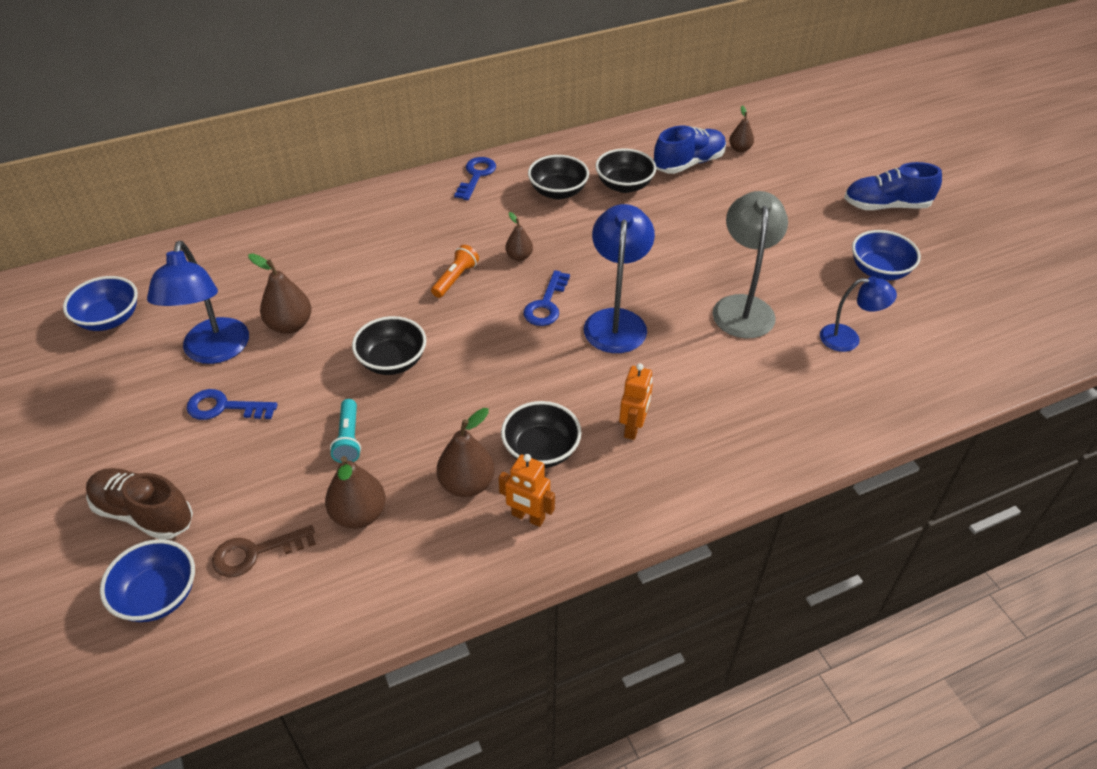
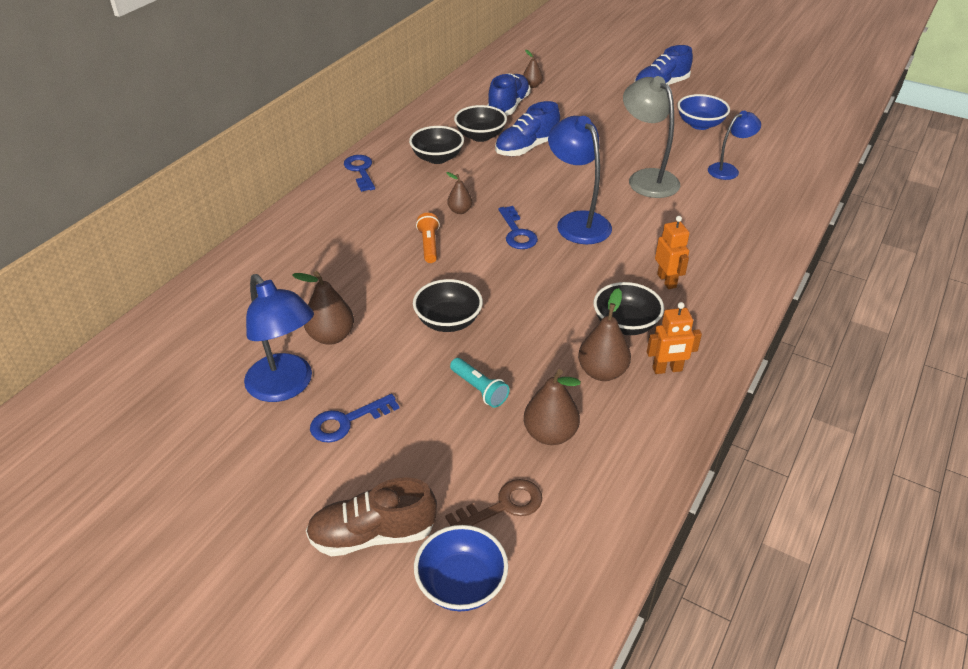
camera: 35 degrees left, 5 degrees down
blue bowl [63,276,138,331] -> none
brown key [212,525,316,577] -> brown key turned 150 degrees counterclockwise [445,479,542,526]
none -> blue shoe [495,101,560,156]

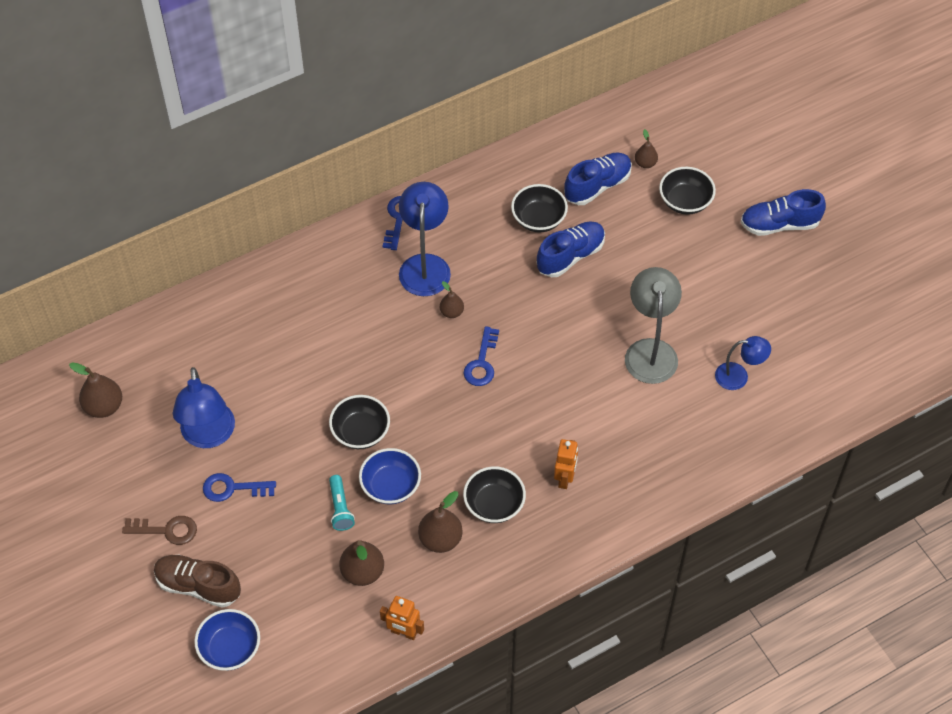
camera: 30 degrees right, 15 degrees up
brown pear [292,271,354,345] -> brown pear moved to [69,362,122,418]
black bowl [409,126,464,164] -> black bowl moved to [659,167,716,215]
orange flashlight [416,213,440,263] -> none
brown key [445,479,542,526] -> brown key moved to [122,516,197,545]
blue shoe [495,101,560,156] -> blue shoe turned 150 degrees clockwise [537,221,605,277]
blue lamp [548,116,612,244] -> blue lamp moved to [399,182,451,296]
orange robot [647,302,702,374] -> orange robot moved to [380,596,424,640]
blue bowl [677,94,730,130] -> blue bowl moved to [359,448,421,504]

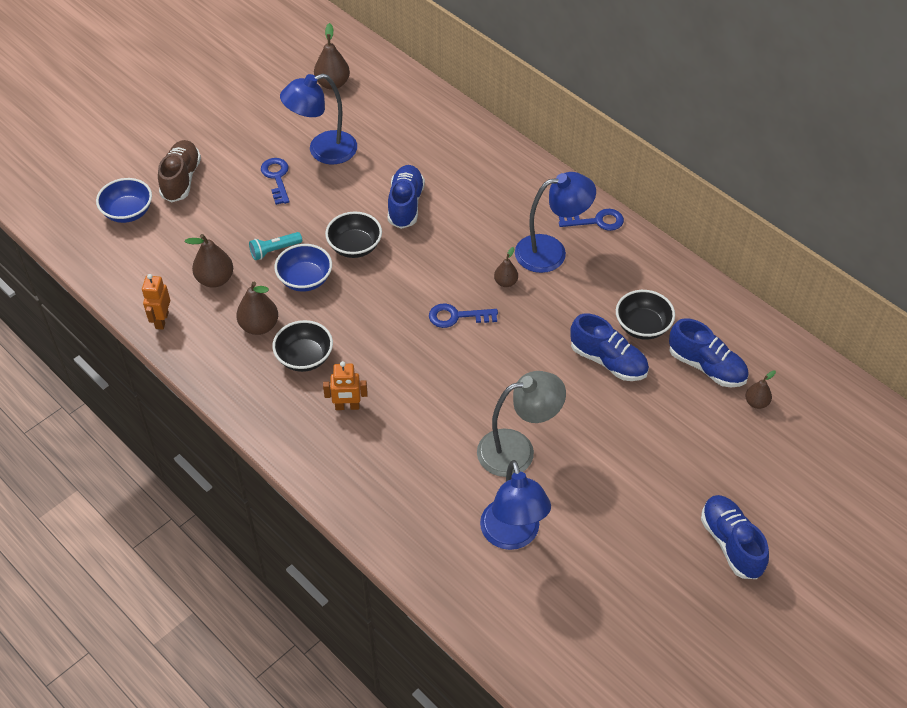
camera: 75 degrees right, 5 degrees down
brown key [122,516,197,545] -> none
black bowl [659,167,716,215] -> none
blue lamp [715,336,771,390] -> blue lamp [480,460,551,550], size x1.64
none -> blue shoe [388,165,425,229]

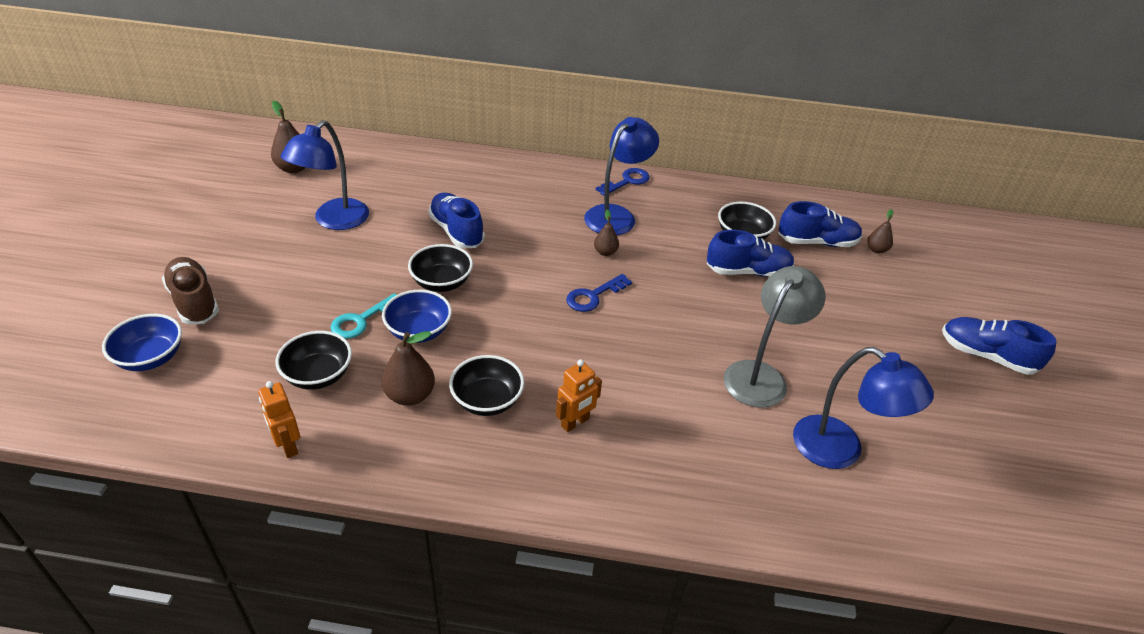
camera: 40 degrees left, 10 degrees down
brown pear [185,234,233,288] -> black bowl [275,331,352,390]
turquoise flashlight [249,232,302,260] -> turquoise key [331,293,397,339]
blue key [261,158,289,205] -> none

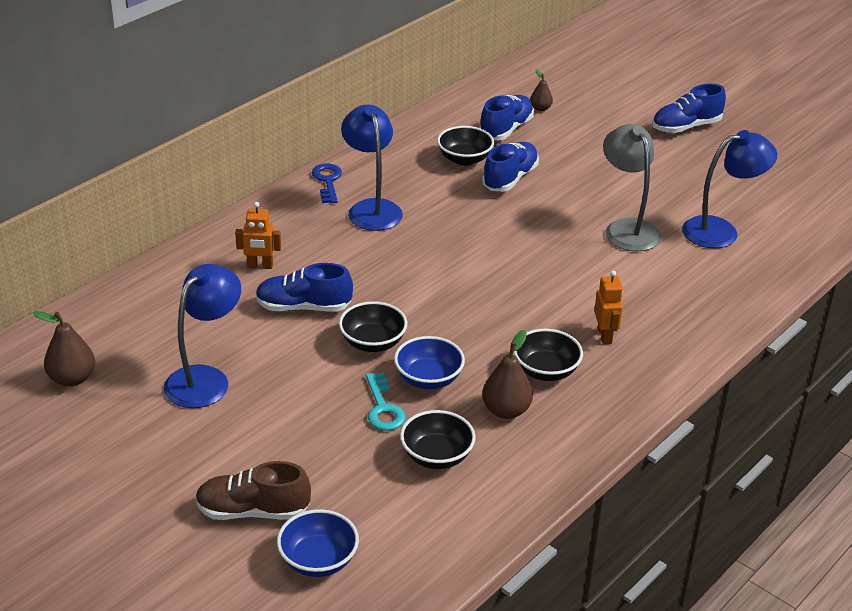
camera: 55 degrees left, 5 degrees down
orange robot [258,381,300,458] -> orange robot moved to [235,202,281,269]
blue lamp [281,120,369,230] -> blue lamp turned 120 degrees counterclockwise [164,264,241,408]
blue key [566,274,632,312] -> none
brown pear [594,209,619,256] -> none

